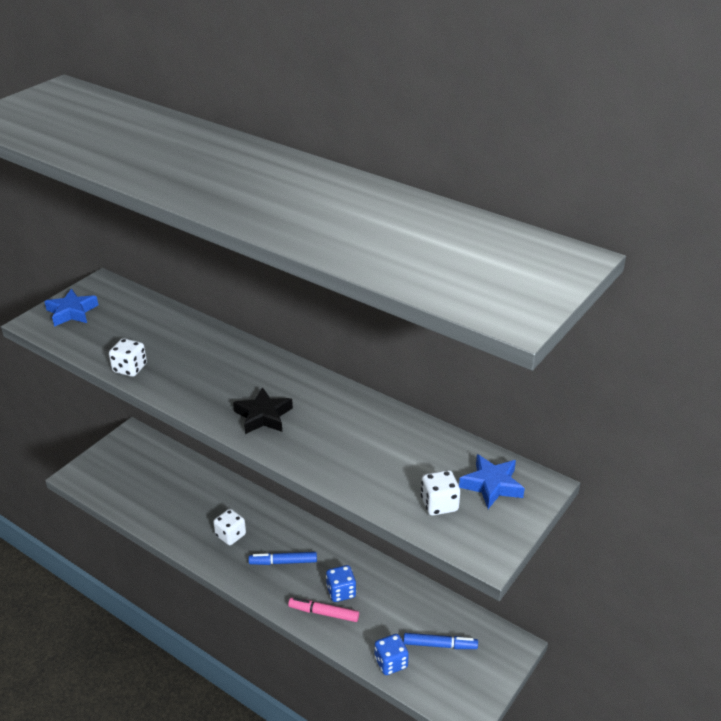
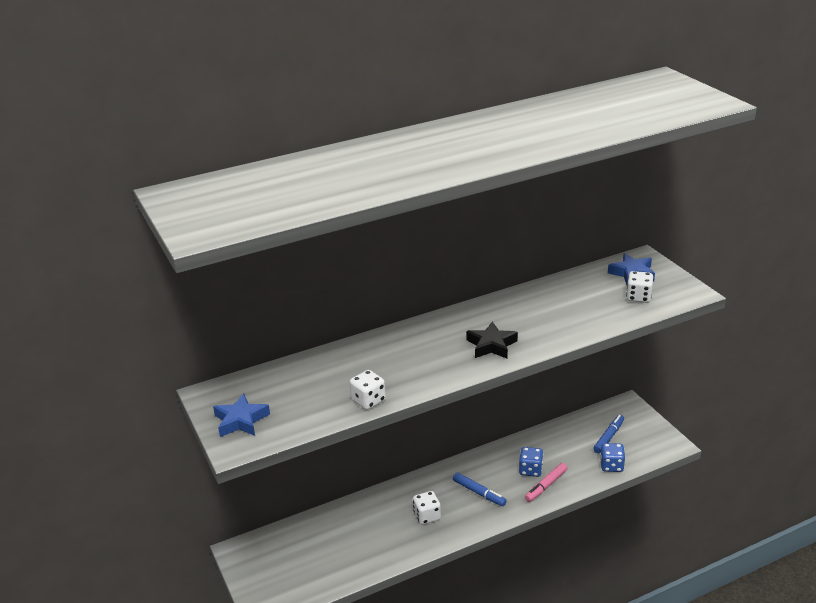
camera: 60 degrees left, 5 degrees down
blue marker [248,552,317,565] -> blue marker turned 75 degrees counterclockwise [453,472,507,506]

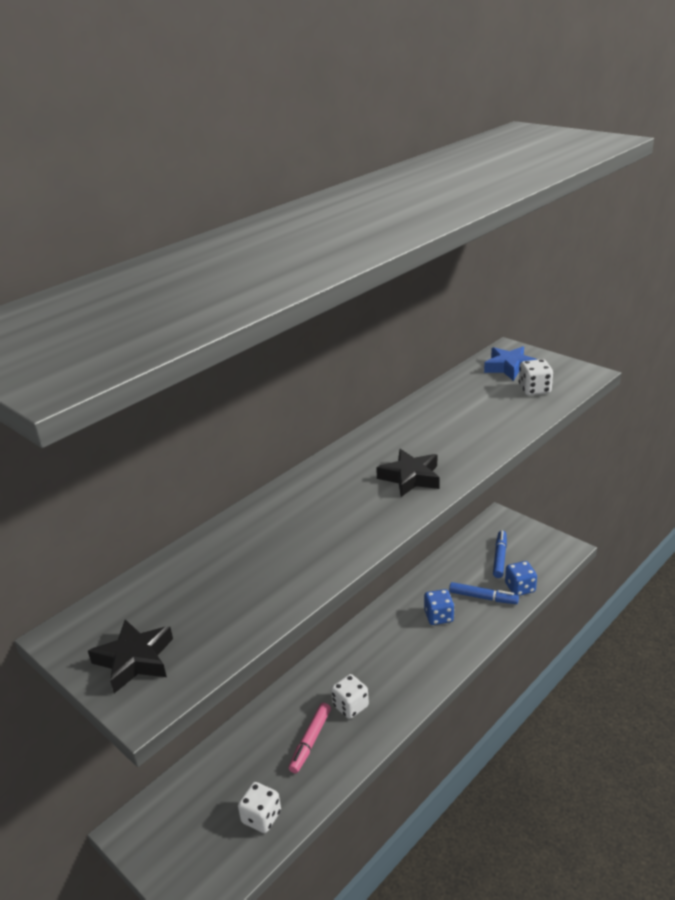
camera: 20 degrees left, 0 degrees up
blue star [213,393,270,437] -> black star [88,619,173,693]
white dice [350,370,386,410] -> white dice moved to [238,782,281,833]
blue marker [453,472,507,506] -> blue marker moved to [449,582,519,604]
pink marker [525,463,568,502] -> pink marker moved to [289,703,331,773]

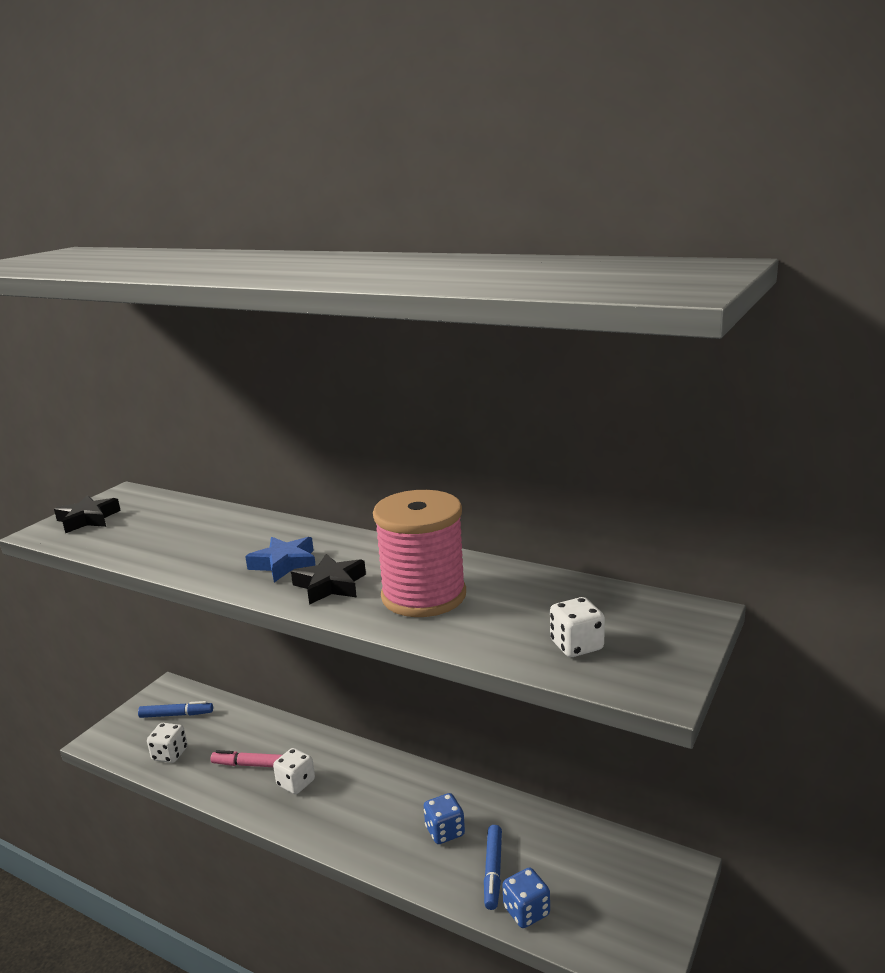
camera: 75 degrees right, 10 degrees down
blue star [484,346,537,381] -> blue star moved to [245,537,316,582]
blue marker [493,530,507,578] -> blue marker moved to [138,701,213,718]
none -> pink spool [373,490,466,617]

